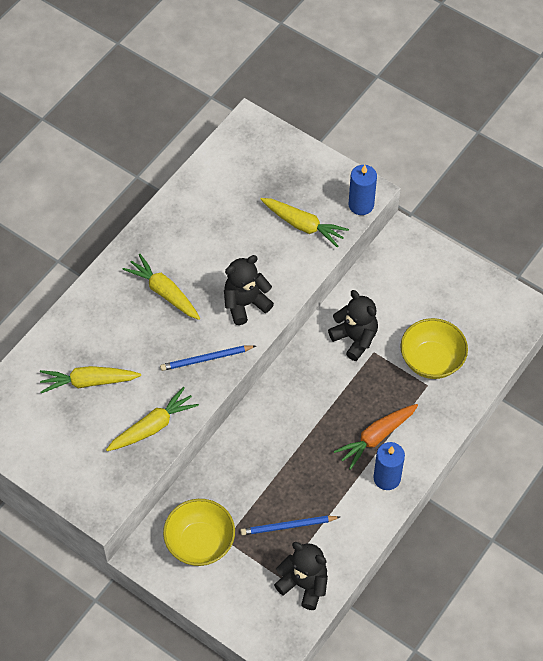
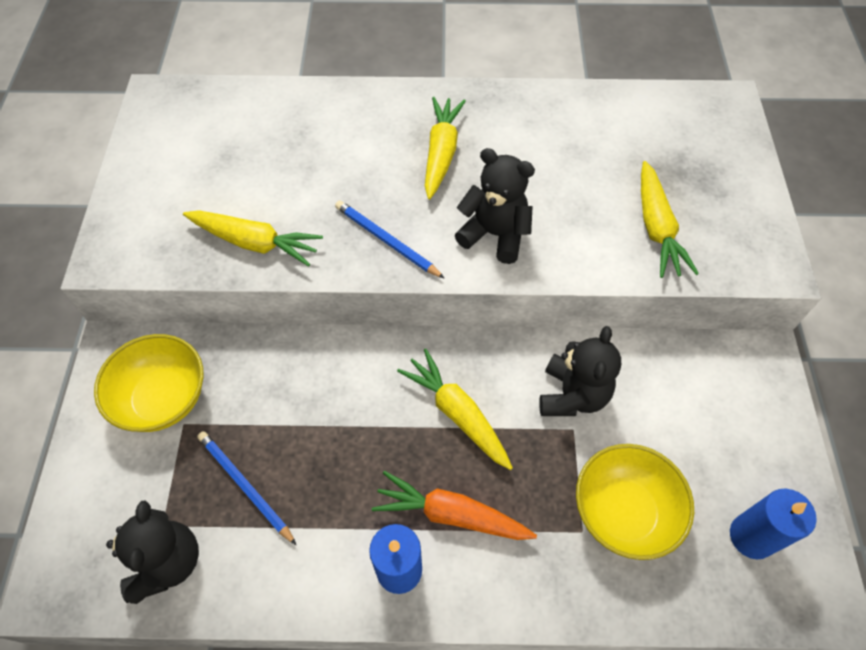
camera: 55 degrees right, 0 degrees up
yellow carrot [40,366,141,393] -> yellow carrot moved to [397,349,513,470]
blue candle [349,165,377,215] -> blue candle moved to [730,489,817,559]

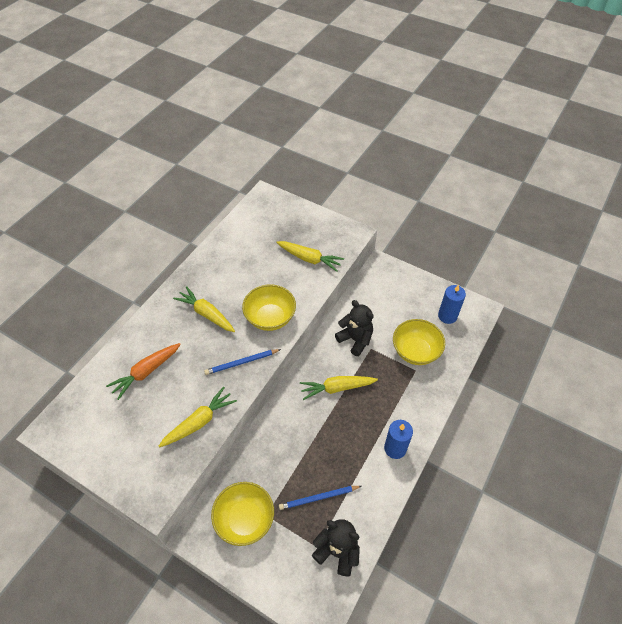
camera: 60 degrees left, 5 degrees down
orange carrot [372,471,537,540] -> orange carrot moved to [106,343,181,400]
black teddy bear [455,148,535,264] -> yellow bowl [242,284,296,331]

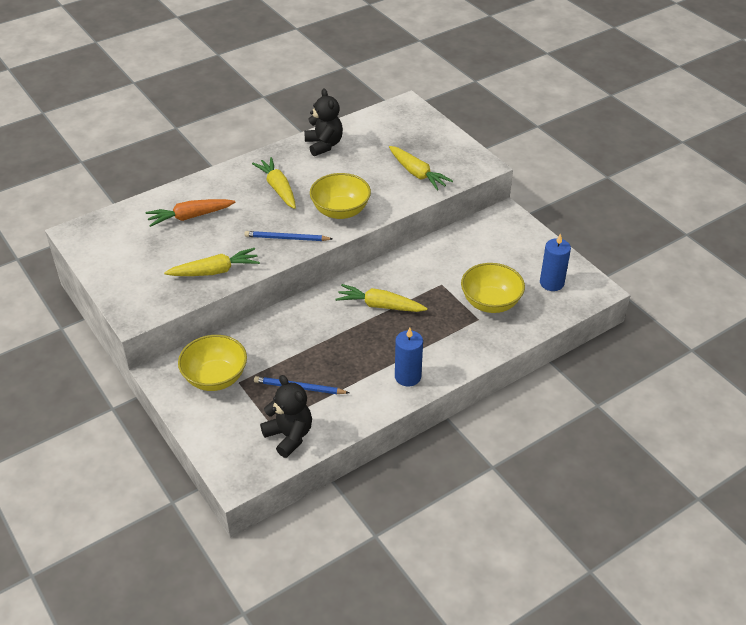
camera: 25 degrees right, 10 degrees down
black teddy bear [335,300,374,356] -> black teddy bear moved to [304,88,343,156]

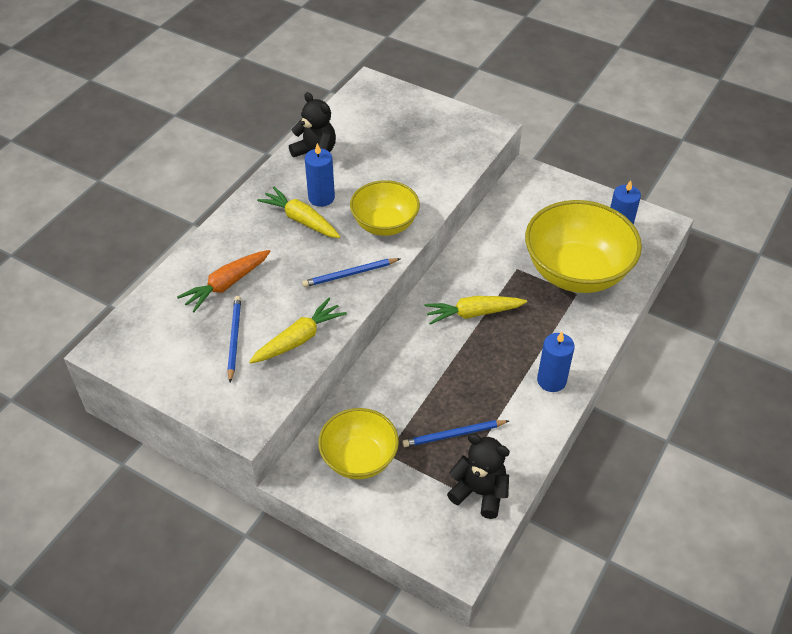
camera: 25 degrees left, 5 degrees up
yellow carrot [389,146,453,191] -> none
yellow bowl [461,263,525,313] -> yellow bowl [525,200,642,293], size x1.66
none -> blue pencil [227,296,241,382]
none -> blue candle [305,143,335,207]

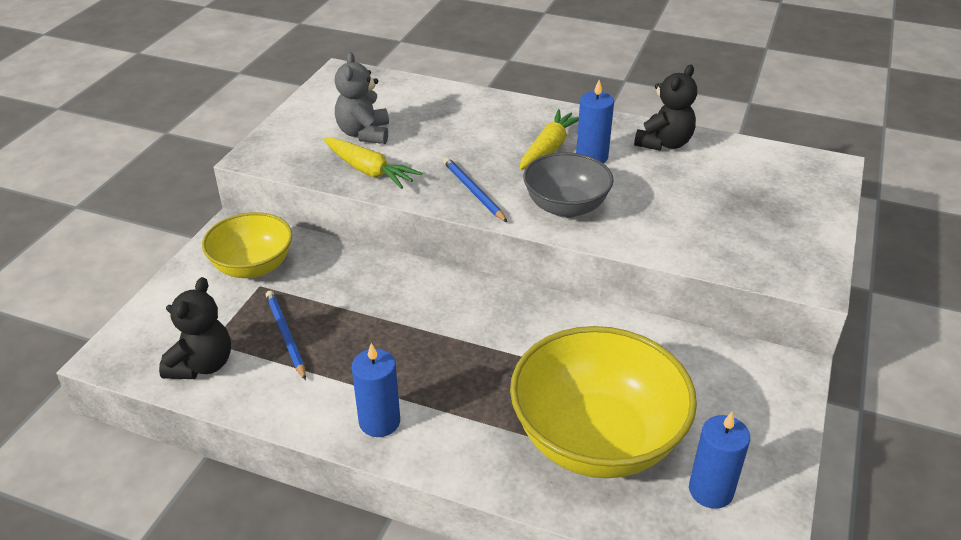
camera: 80 degrees right, 10 degrees down
orange carrot [177,250,270,312] -> none
blue pencil [227,296,241,382] -> grey teddy bear [335,52,389,144]
yellow bowl [350,180,420,236] -> grey bowl [523,152,614,218]
yellow carrot [425,296,527,325] -> none

